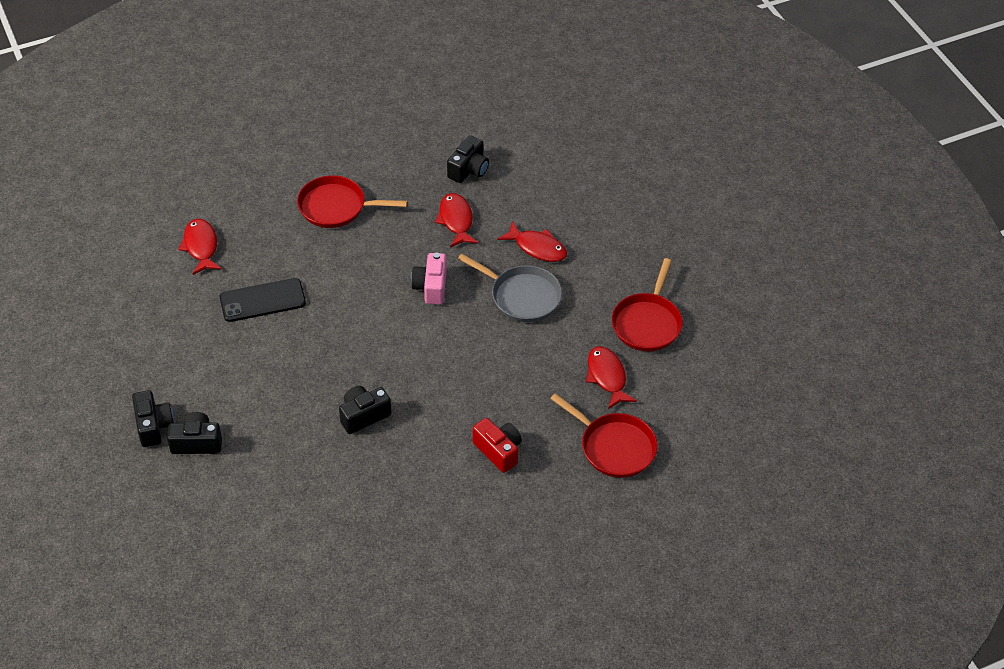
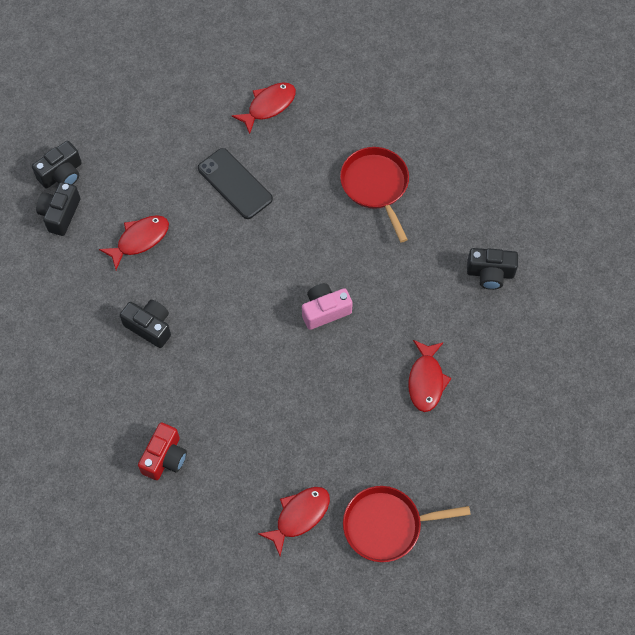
camera: 65 degrees right, 15 degrees up
black camera [167,412,222,454] -> black camera turned 135 degrees counterclockwise [36,182,80,236]
red fish [435,193,478,248] -> red fish moved to [99,215,169,270]
grey pan [458,254,562,322] -> none
red pan [551,393,658,478] -> none

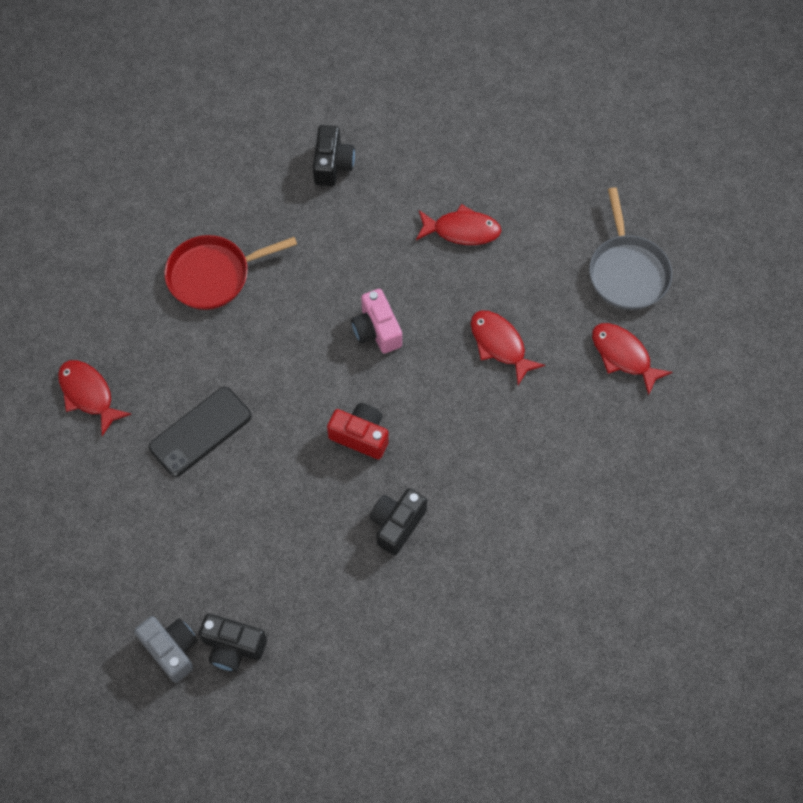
camera: 90 degrees left, 0 degrees up
black camera [32,141,82,188] -> grey camera [134,616,198,683]
red fish [99,215,169,270] -> red fish moved to [471,310,545,385]
red camera [138,423,187,480] -> red camera moved to [327,403,389,459]
red pan [343,486,471,562] -> grey pan [589,187,672,310]

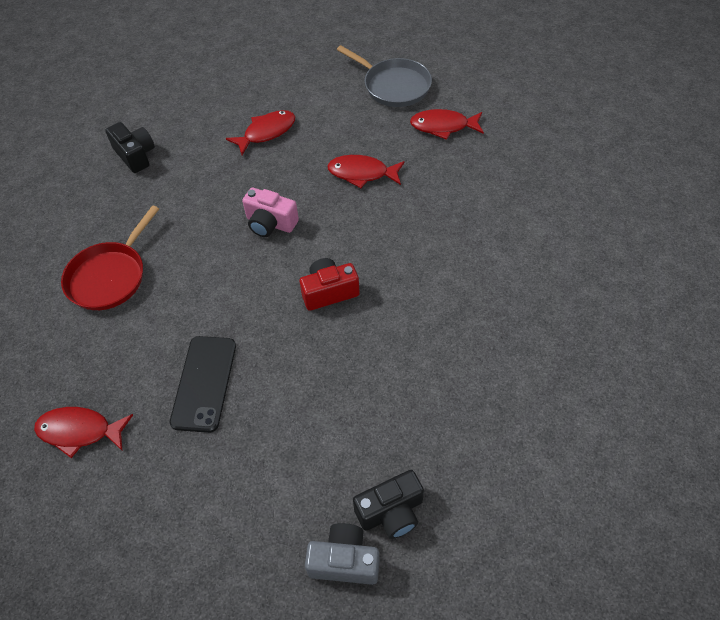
camera: 40 degrees left, 10 degrees down
black camera [370,488,427,555] -> none

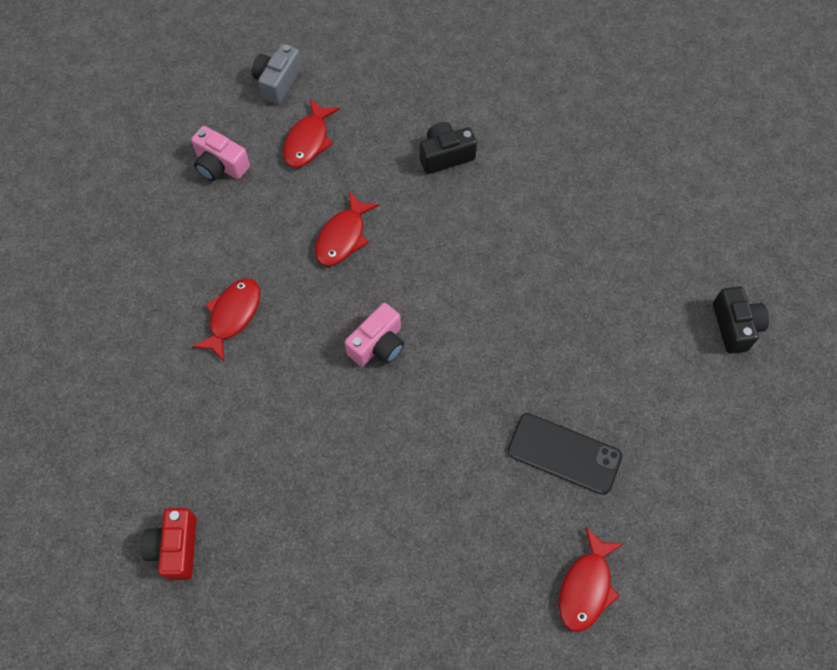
camera: 75 degrees left, 10 degrees up
red pan [61,205,159,310] -> none
black camera [105,122,155,173] -> black camera moved to [420,122,477,174]
red fish [226,110,295,155] -> red fish turned 45 degrees clockwise [192,278,260,361]
red camera [300,258,360,311] -> red camera moved to [141,508,197,580]
grey camera [305,523,380,585] -> grey camera moved to [252,44,302,104]
grey pan [337,45,432,107] -> pink camera [191,126,250,181]

